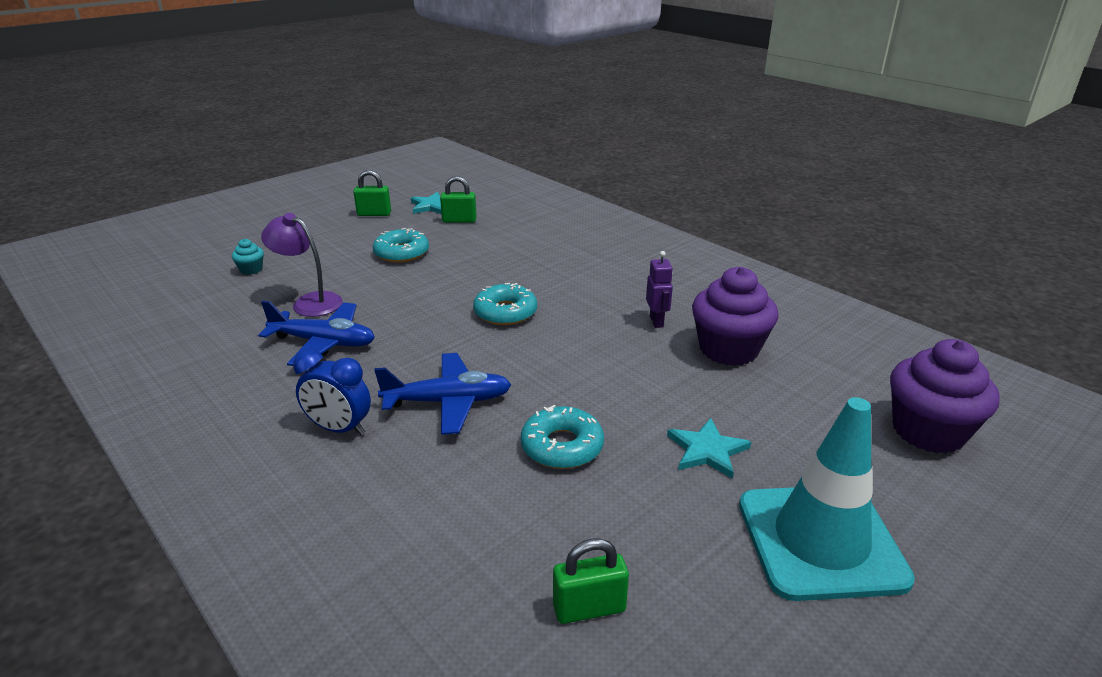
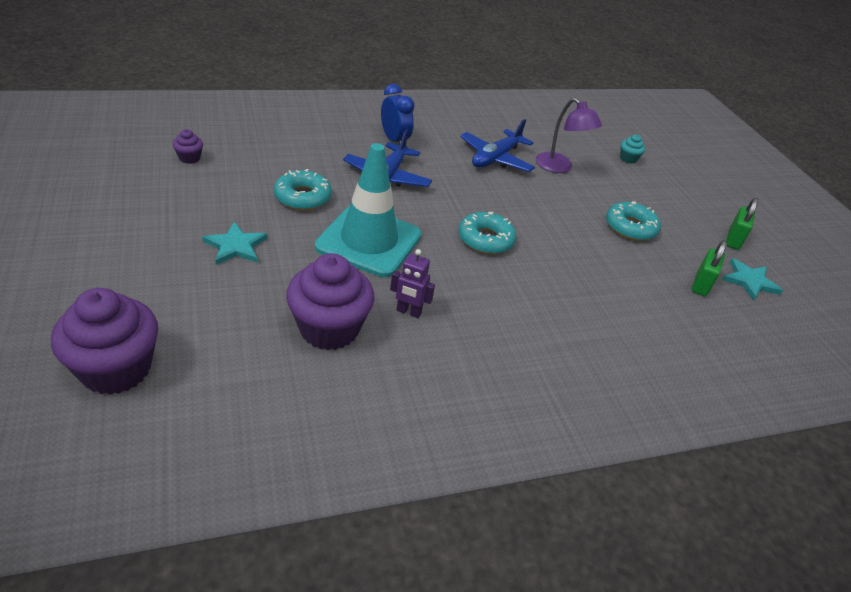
camera: 110 degrees right, 10 degrees up
purple lamp [261,213,343,317] -> purple lamp turned 90 degrees clockwise [536,98,602,173]
blue clock [293,350,371,436] -> blue clock turned 105 degrees clockwise [381,84,415,146]
green padlock [553,538,629,624] -> purple cupcake [173,129,203,164]
turquoise traffic cone [739,397,915,601] -> turquoise traffic cone moved to [315,143,421,277]

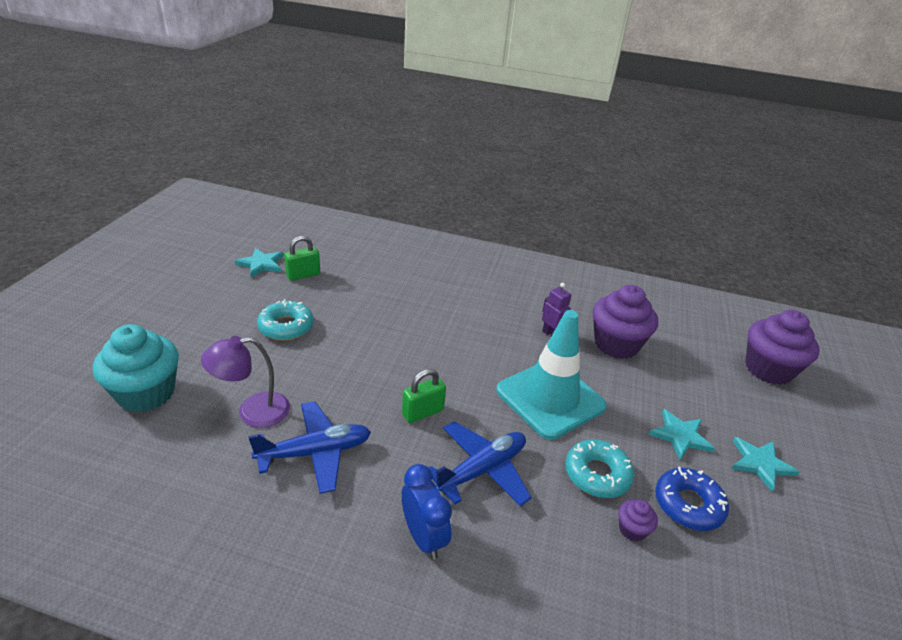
camera: 145 degrees left, 5 degrees down
purple cupcake [173,129,203,164] -> purple cupcake moved to [618,500,658,541]
blue clock [381,84,415,146] -> blue clock turned 150 degrees clockwise [402,464,452,560]
turquoise donut [458,212,516,254] -> none
purple lamp [536,98,602,173] -> purple lamp turned 105 degrees counterclockwise [201,336,290,428]
turquoise cupcake [620,134,645,164] -> turquoise cupcake [93,324,179,412], size x2.27
green padlock [726,198,758,250] -> green padlock moved to [402,369,446,423]
none -> blue donut [655,466,729,531]
none -> turquoise star [732,437,799,492]

